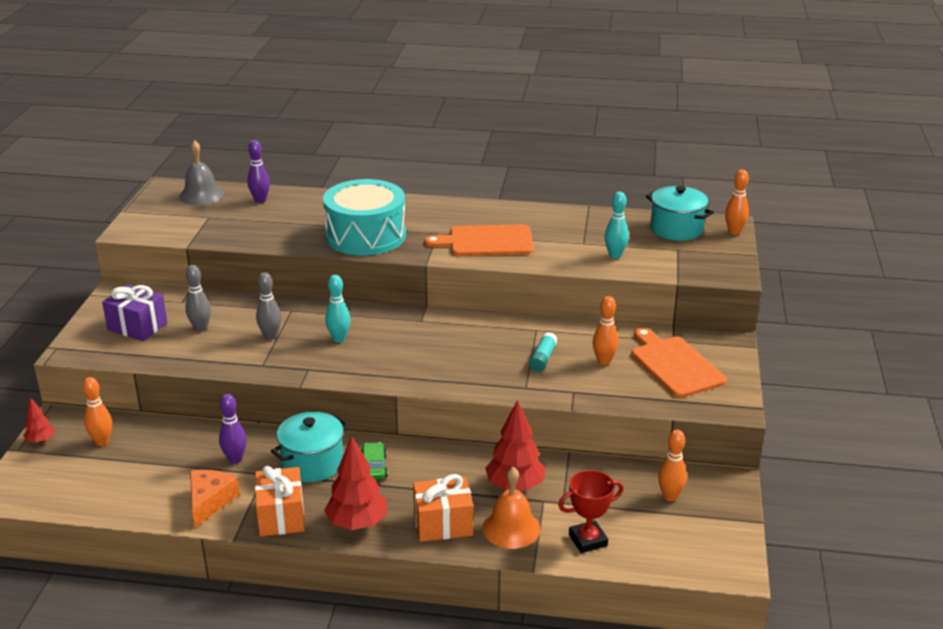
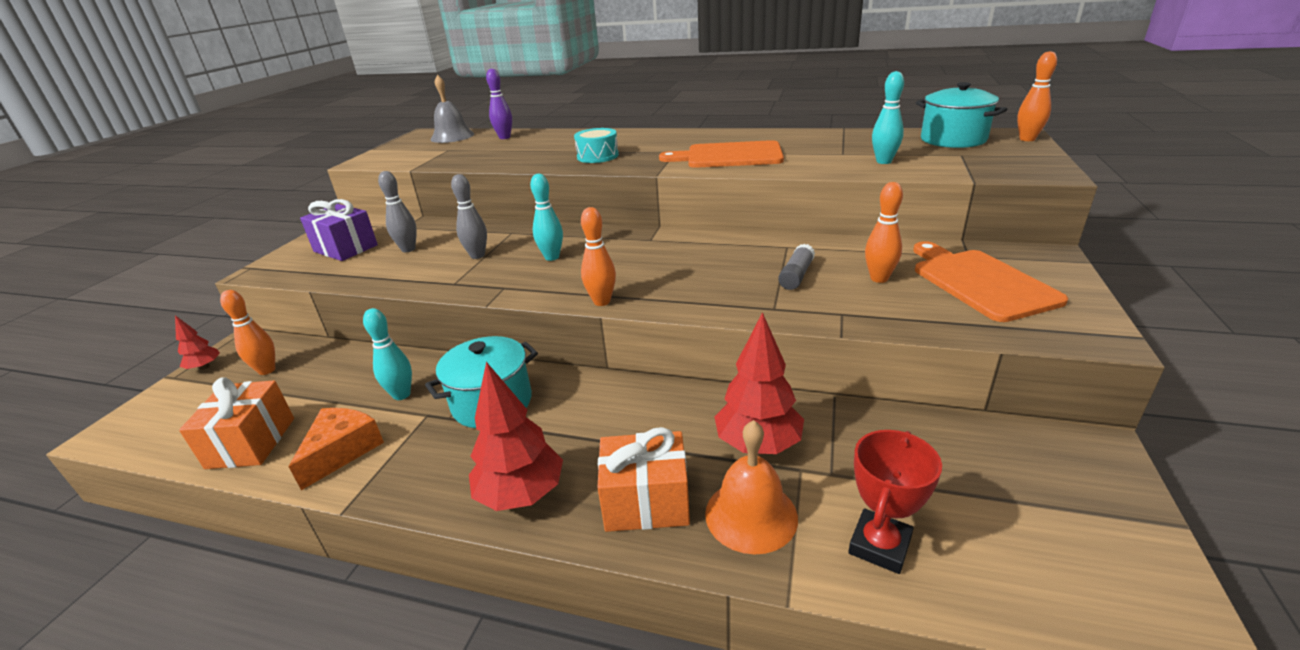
camera: 10 degrees right, 0 degrees up
purple bowling pin [219,394,247,464] -> turquoise bowling pin [363,308,412,400]
orange gift [255,466,305,536] -> orange gift moved to [179,377,294,469]
turquoise drum [323,179,406,256] -> turquoise drum [574,128,619,163], size x0.48
green car [361,442,388,480] -> none
turquoise glue stick [529,332,557,372] -> grey glue stick [778,244,815,290]
red trophy [558,470,624,553] -> red trophy turned 45 degrees counterclockwise [848,430,942,574]
orange bowling pin [658,430,687,501] -> orange bowling pin moved to [581,207,616,306]

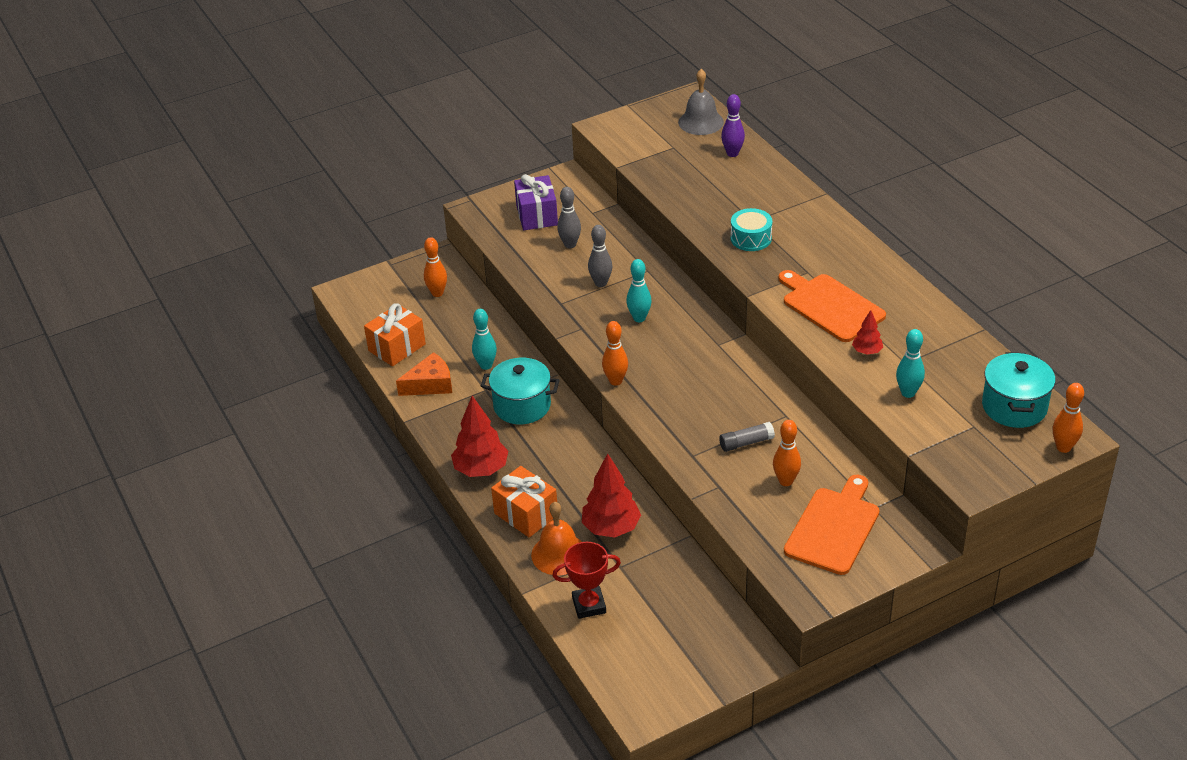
camera: 45 degrees right, 10 degrees up
red tree [175,315,220,370] -> red tree moved to [852,310,883,355]

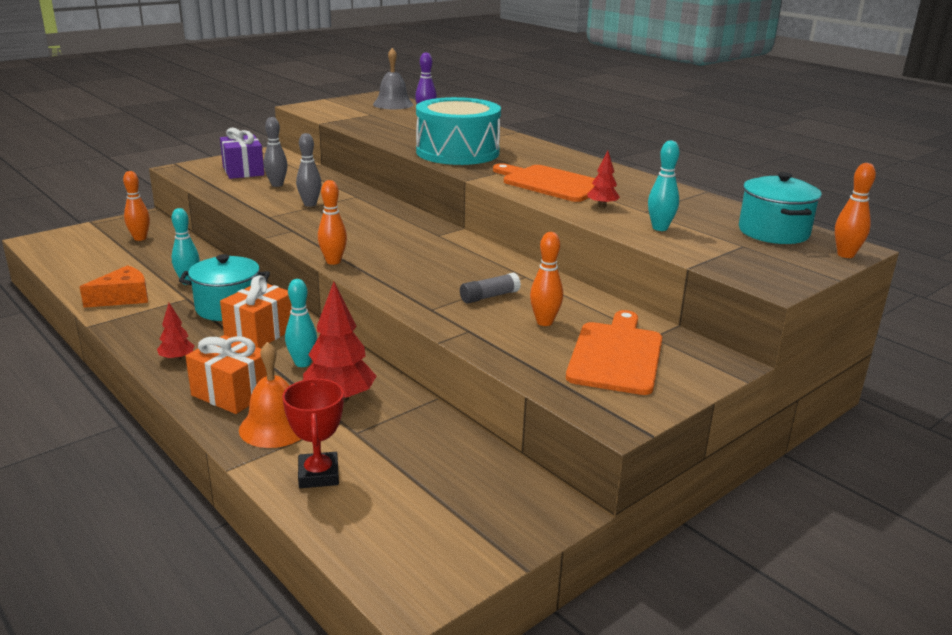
camera: 15 degrees left, 15 degrees down
orange gift [364,303,426,366] -> orange gift moved to [220,275,292,348]
red tree [451,396,508,477] -> red tree [157,303,195,361], size x0.53
red trophy [553,542,621,619] -> red trophy turned 75 degrees counterclockwise [282,379,344,488]
turquoise bowling pin [626,259,652,322] -> turquoise bowling pin moved to [285,279,317,367]
turquoise drum [730,208,772,251] -> turquoise drum [416,97,501,165], size x2.08

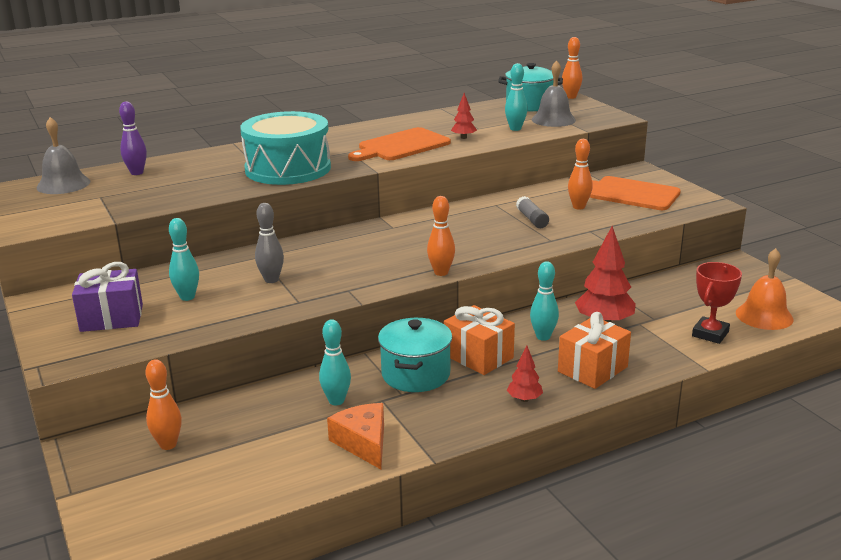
camera: 75 degrees left, 0 degrees up
orange bell [239,342,301,448] -> orange bell moved to [736,248,793,330]
grey bowling pin [264,117,288,187] -> turquoise bowling pin [169,218,199,301]
red trophy [282,379,344,488] -> red trophy turned 60 degrees counterclockwise [692,262,742,344]
none -> grey bell [532,61,576,127]

